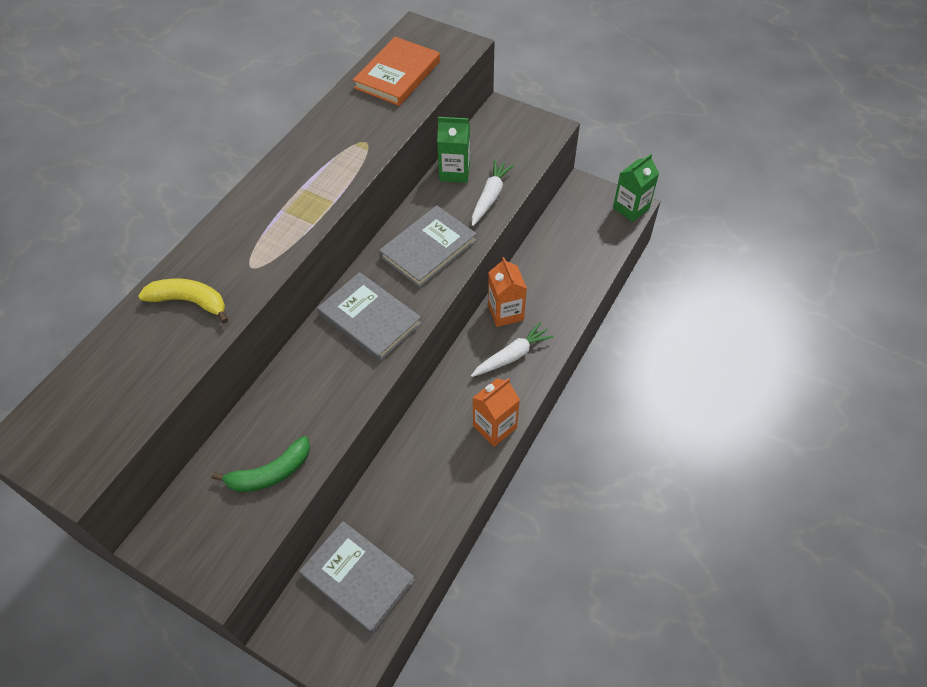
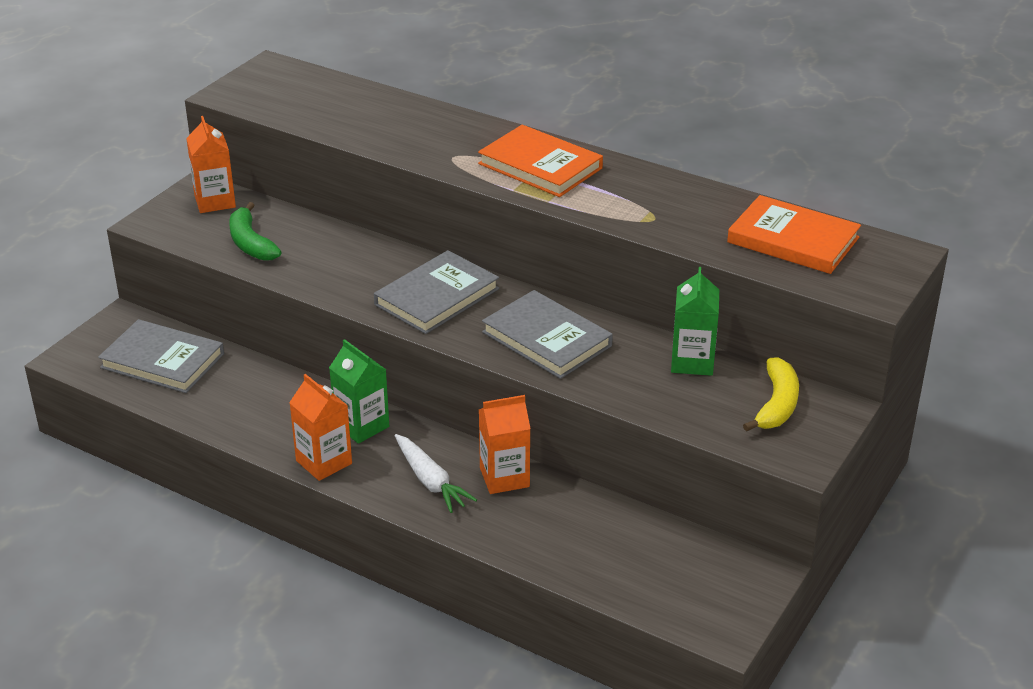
camera: 90 degrees right, 20 degrees down
yellow banana [138,279,228,323] -> yellow banana moved to [743,357,799,432]
grey book [299,521,415,634] -> grey book turned 75 degrees clockwise [98,319,224,393]
white carrot [472,160,514,226] -> none
green carton [613,154,659,222] -> green carton moved to [329,339,389,444]
none -> orange carton [186,116,236,213]
none -> orange book [478,125,603,197]

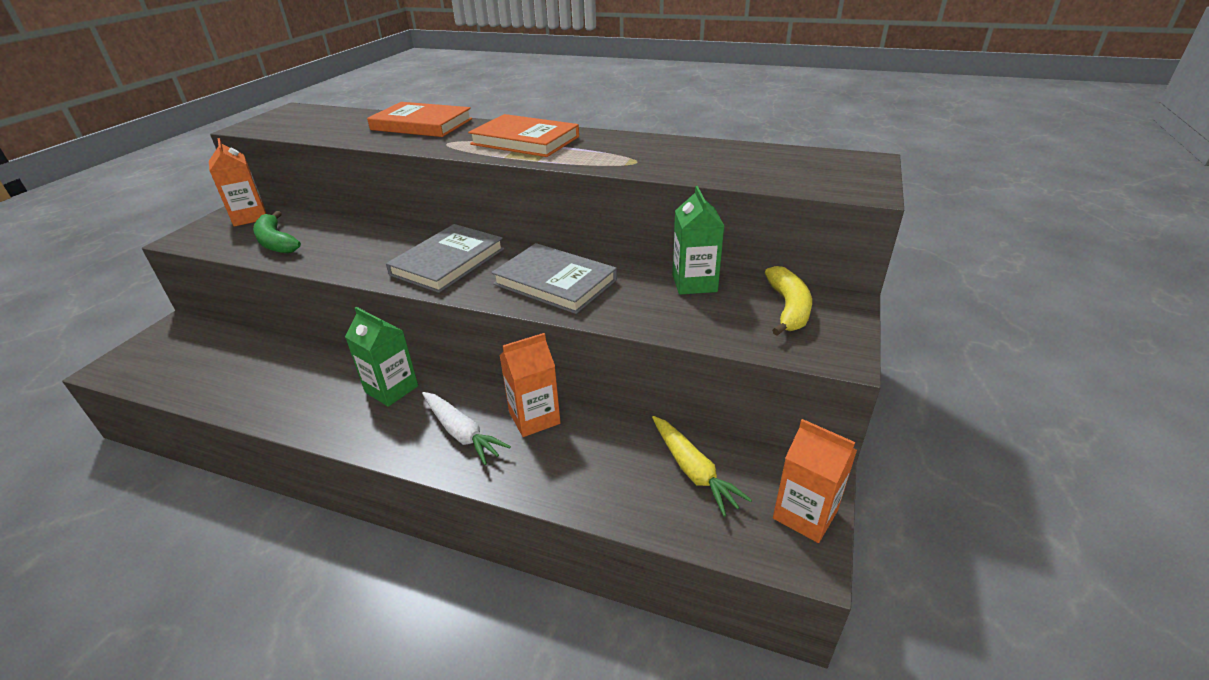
camera: 10 degrees left, 0 degrees up
grey book [98,319,224,393] -> none
orange carton [289,374,352,481] -> orange carton moved to [773,419,857,543]
orange book [727,195,861,274] -> orange book moved to [367,102,472,137]
none -> yellow carrot [652,416,752,517]

